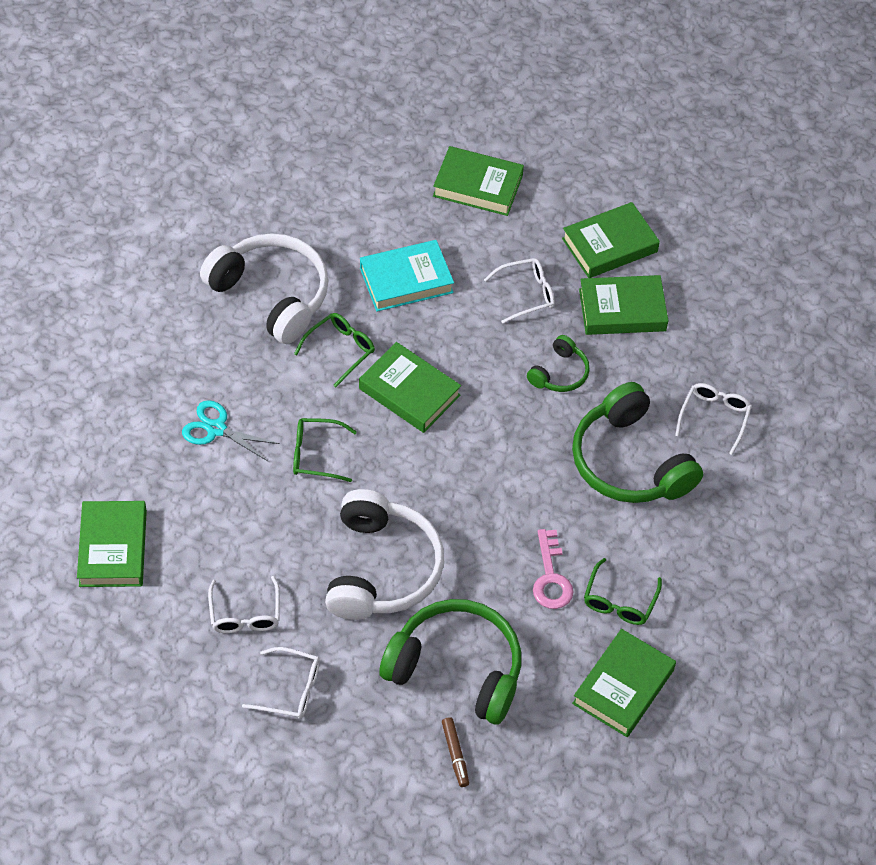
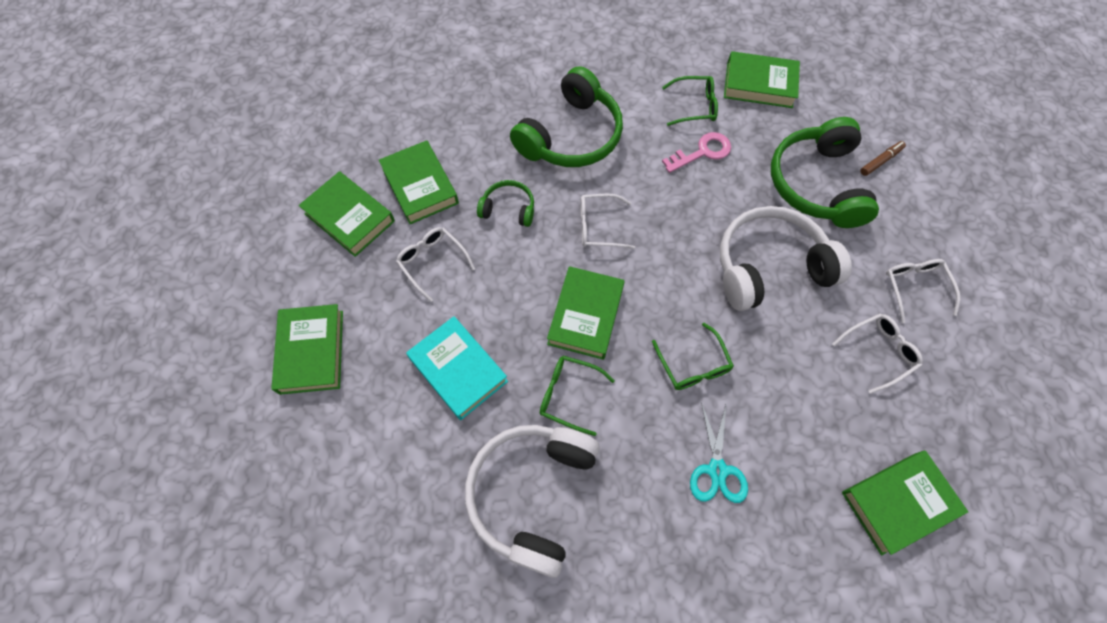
camera: 110 degrees left, 10 degrees up
white glasses [675,383,752,455] -> white glasses moved to [580,194,635,249]

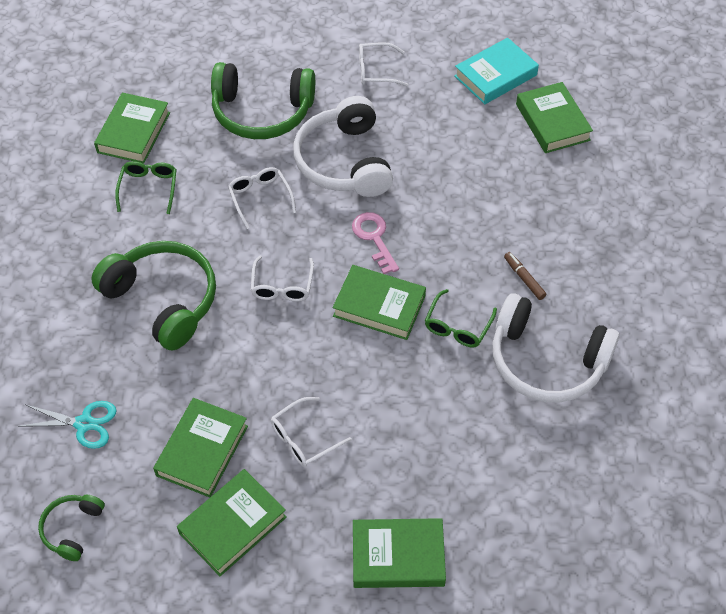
camera: 85 degrees left, 10 degrees down
green book [379,140,459,224] -> green book turned 45 degrees counterclockwise [153,398,248,497]
turquoise book [406,316,508,420] -> turquoise book moved to [454,37,539,104]
green headphones [477,180,534,227] -> green headphones moved to [38,495,105,561]
green glasses [652,323,734,390] -> none
pink key [662,132,731,173] -> pink key moved to [352,212,399,274]
turquoise scissors [690,402,748,503] -> turquoise scissors moved to [18,401,117,449]
white glasses [832,314,923,394] -> white glasses moved to [228,167,296,229]
brown marker [860,141,906,176] -> brown marker moved to [504,252,547,300]

